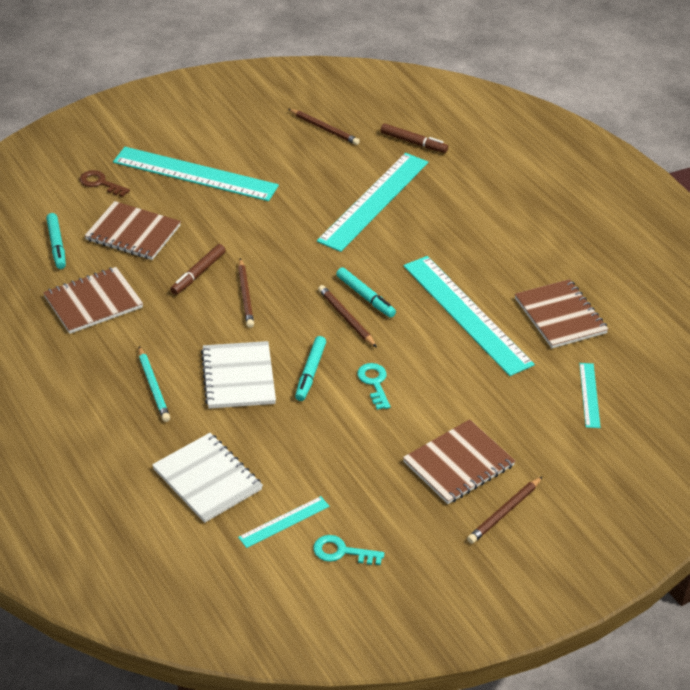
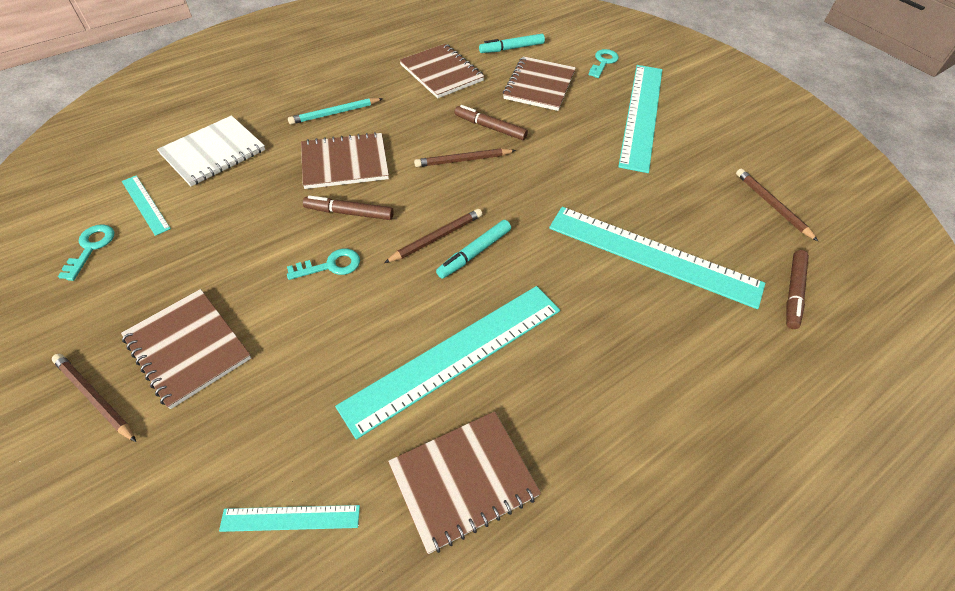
camera: 85 degrees right, 10 degrees up
brown key [80,170,130,197] -> turquoise key [589,49,619,78]
white notebook [201,341,276,409] -> brown notebook [301,132,389,189]
brown pencil [288,109,360,145] -> brown pencil turned 120 degrees clockwise [736,169,818,241]
turquoise marker [295,336,326,401] -> brown marker [303,196,394,220]

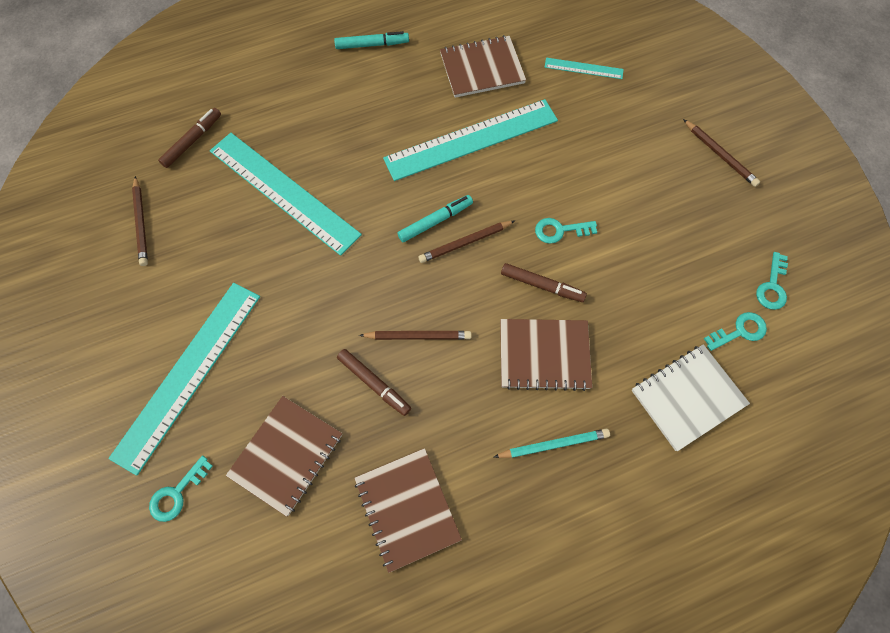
camera: 165 degrees left, 15 degrees up
brown notebook [121,289,251,409] -> none
turquoise ruler [122,175,171,236] -> turquoise key [704,312,767,351]
turquoise marker [479,34,545,53] -> turquoise marker moved to [334,31,409,49]

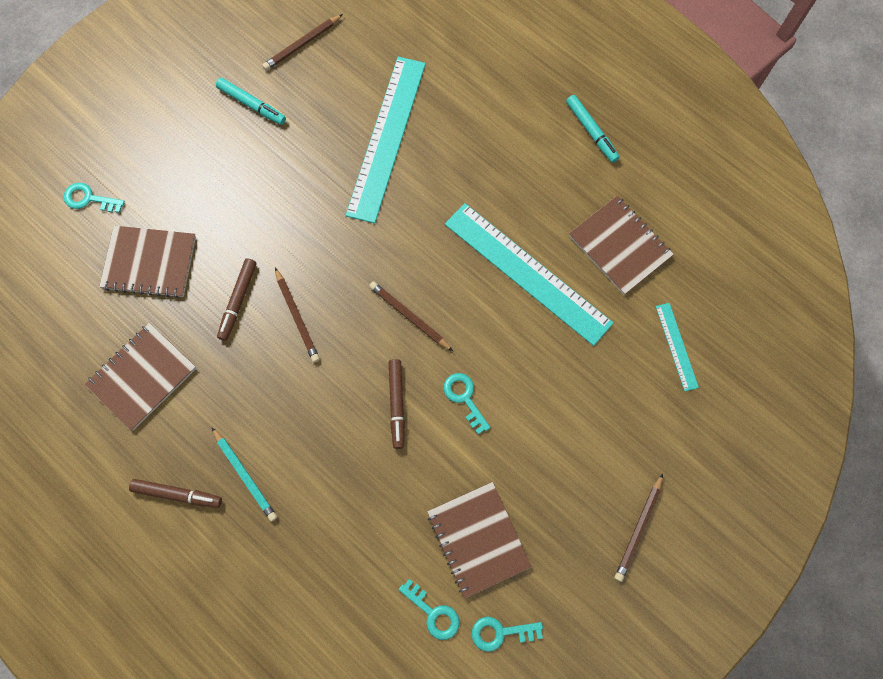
camera: 65 degrees right, 5 degrees up
turquoise ruler [108,283,260,476] -> none
brown marker [158,108,221,168] -> brown marker moved to [129,479,222,508]
turquoise marker [398,195,473,242] -> turquoise marker moved to [216,78,286,125]
brown notebook [500,319,592,391] -> brown notebook moved to [427,482,532,598]
white notebook [632,344,750,451] -> none

